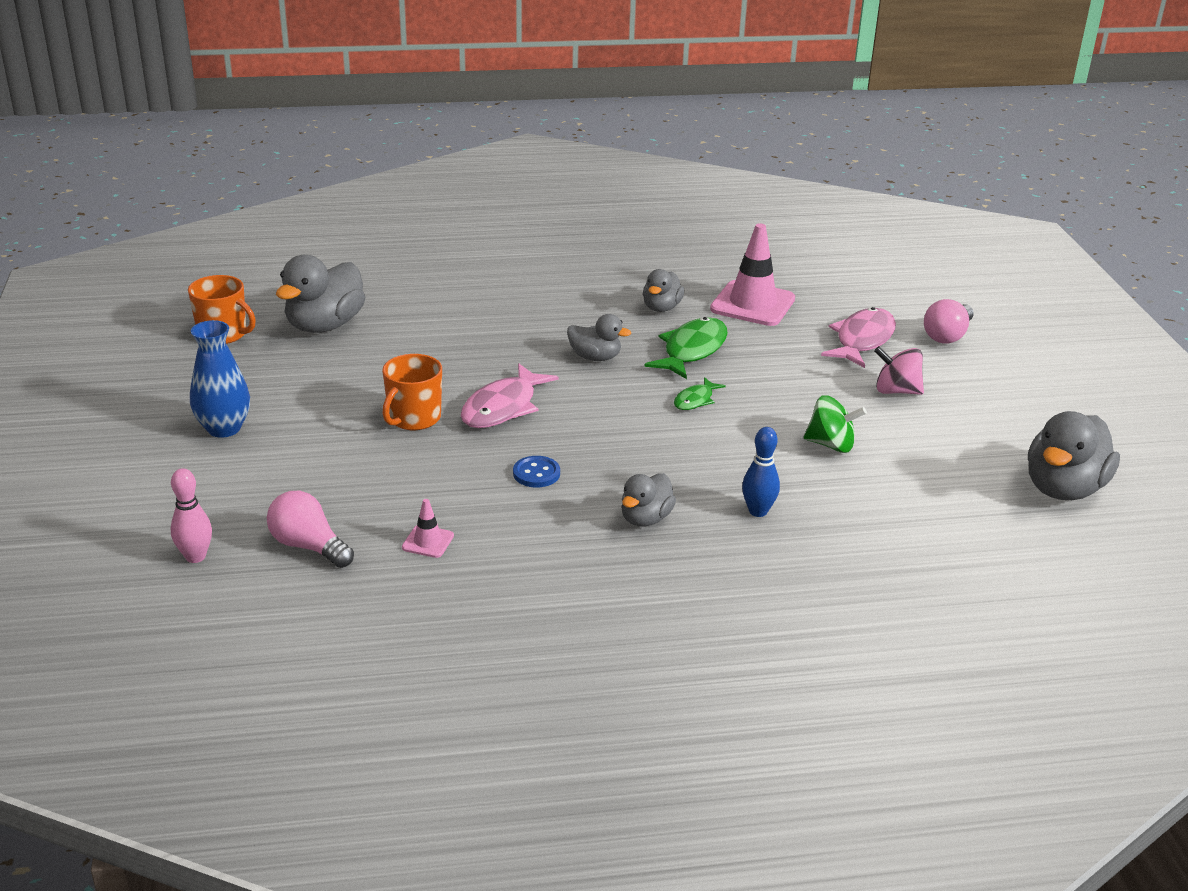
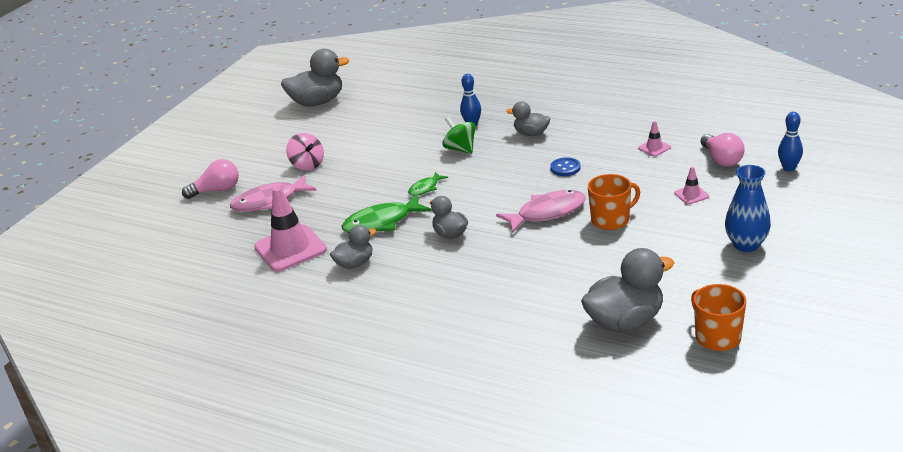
camera: 140 degrees left, 0 degrees up
pink bowling pin [171,468,212,563] -> blue bowling pin [778,112,803,172]
grey duck [621,473,676,527] -> grey duck turned 135 degrees counterclockwise [506,102,550,136]
green fish [674,377,726,410] -> green fish turned 150 degrees clockwise [408,172,448,196]
green spinning top [804,395,867,453] -> green spinning top moved to [442,117,476,154]
none -> pink traffic cone [674,167,709,204]

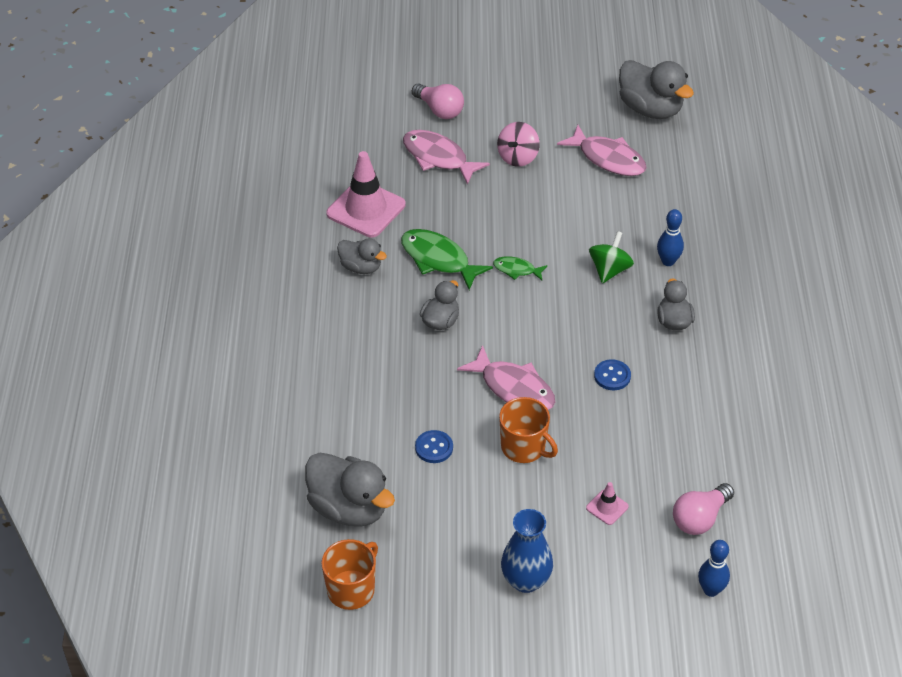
camera: 60 degrees right, 15 degrees up
pink traffic cone [638,121,671,156] -> none
none -> blue button [415,430,453,463]
none -> pink fish [557,125,647,176]

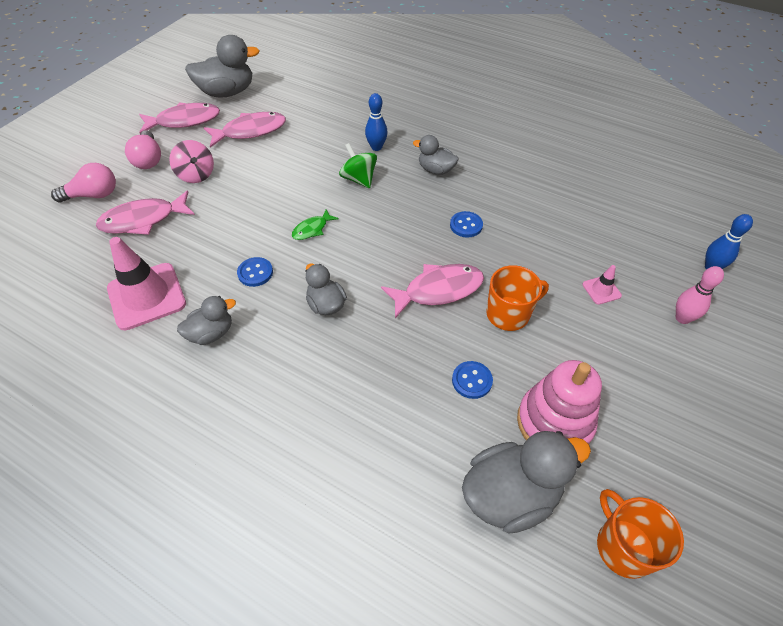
camera: 60 degrees left, 5 degrees up
green fish [401,229,493,290] -> blue button [237,257,273,287]
blue vase [501,509,553,593] -> none
pink light bulb [673,483,734,535] -> pink light bulb moved to [125,130,161,169]
none -> pink fish [139,103,220,133]
none -> pink stacking toy [517,360,602,444]
none -> pink bowling pin [676,266,724,324]

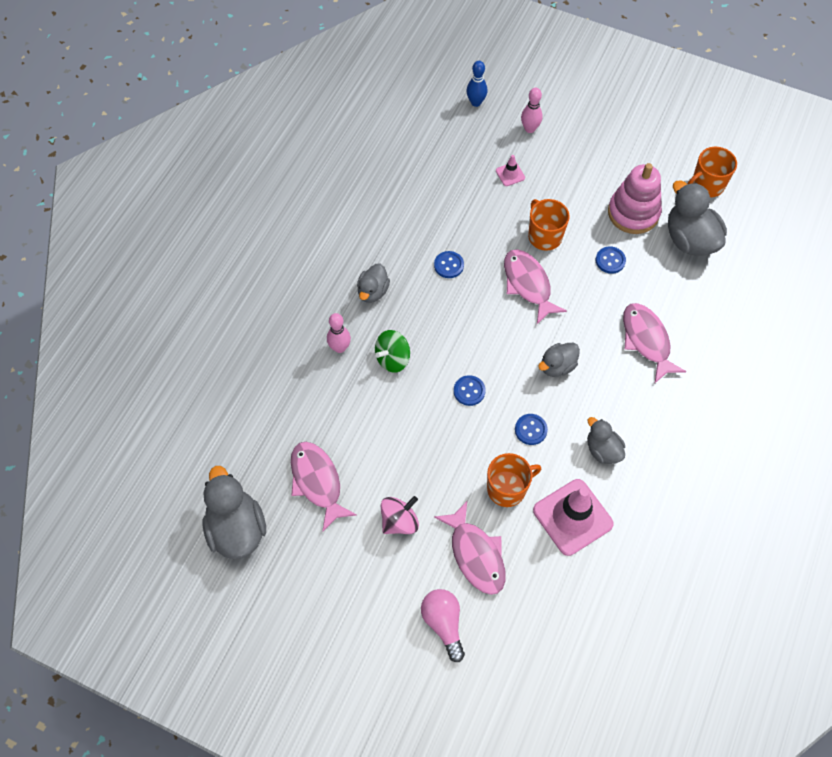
camera: 95 degrees left, 10 degrees up
pink light bulb [125,130,161,169] -> none
pink fish [139,103,220,133] -> pink fish moved to [623,303,687,384]
green fish [292,209,339,240] -> blue button [454,375,485,406]
blue bowling pin [365,93,388,151] -> pink bowling pin [327,313,351,353]
none -> orange mug [487,453,541,507]

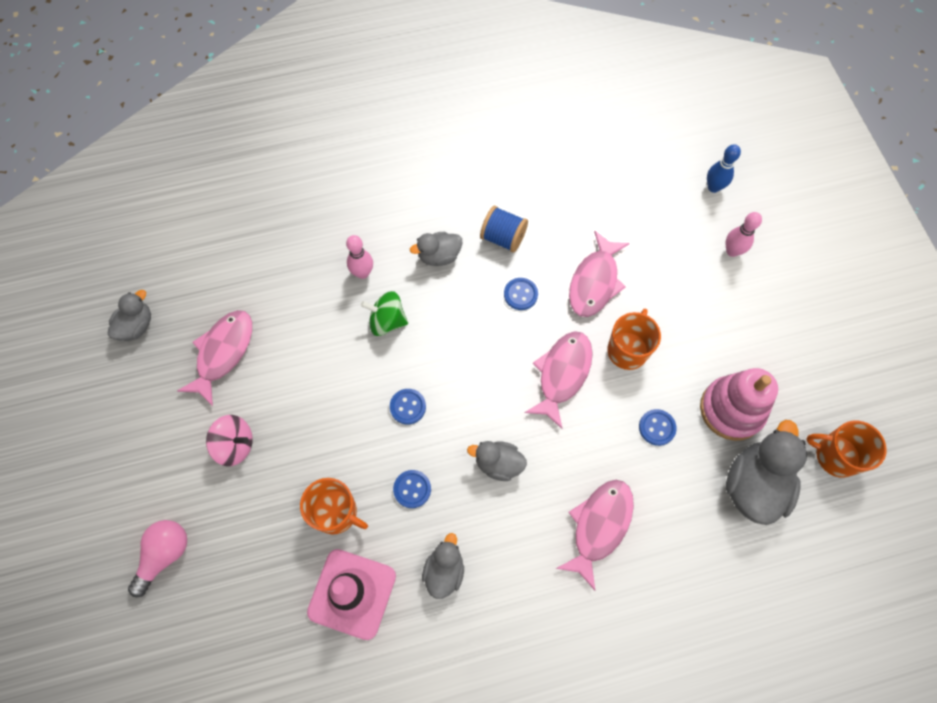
camera: 50 degrees right, 5 degrees up
grey duck [202,466,266,559] -> grey duck [108,290,151,341], size x0.58
pink fish [434,501,506,595] -> pink fish moved to [569,231,630,317]
pink traffic cone [496,155,525,186] -> none
none -> blue spool [480,206,528,253]

